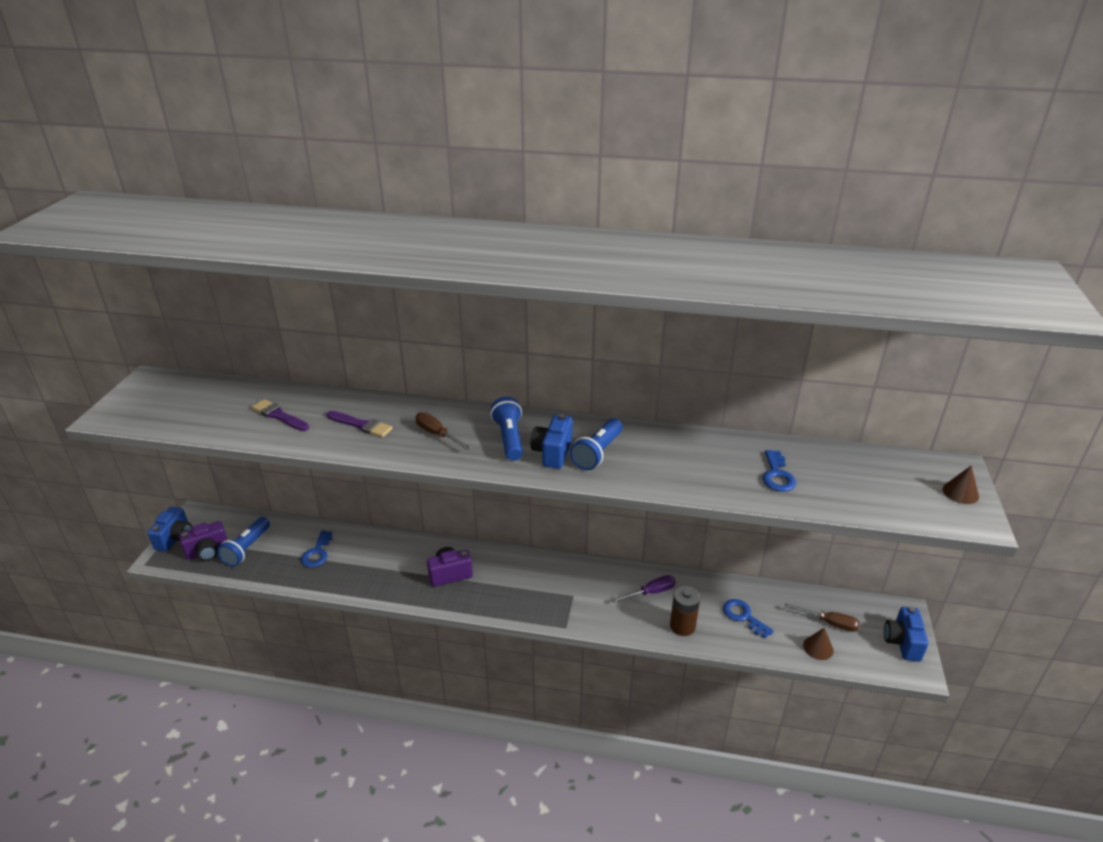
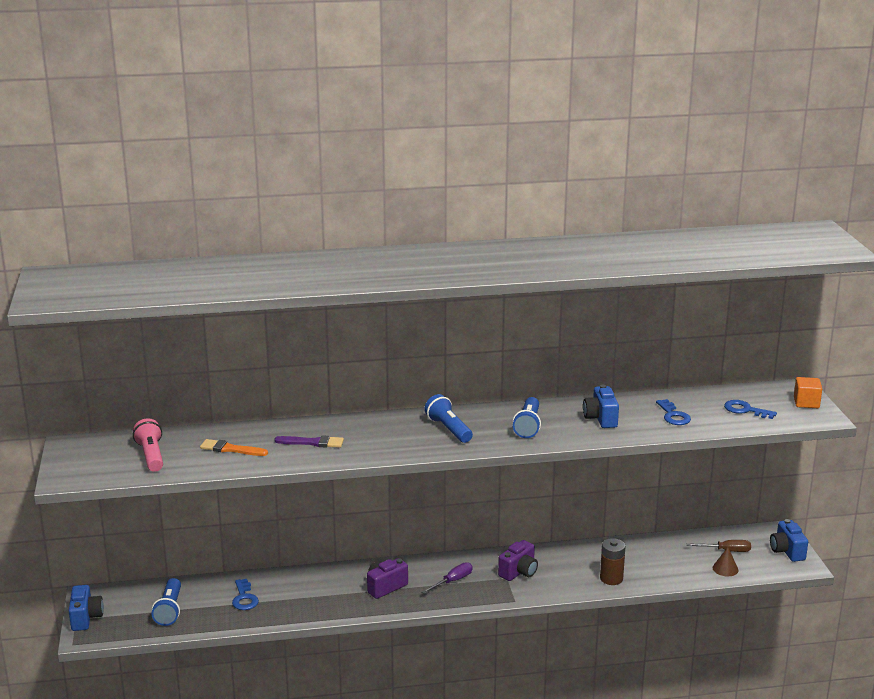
camera: 20 degrees left, 10 degrees down
purple camera [179,521,227,561] -> purple camera moved to [498,540,538,581]
purple brush [252,399,309,431] -> orange brush [200,439,268,456]
brown screwdriver [415,412,471,450] -> none
blue camera [531,414,573,469] -> blue camera moved to [583,385,619,428]
purple screwdriver [612,575,676,603] -> purple screwdriver moved to [422,562,472,594]
blue key [723,599,774,638] -> blue key moved to [724,400,777,419]
brown cone [943,466,979,504] -> orange cube [794,377,822,408]
none -> pink flashlight [133,418,163,472]

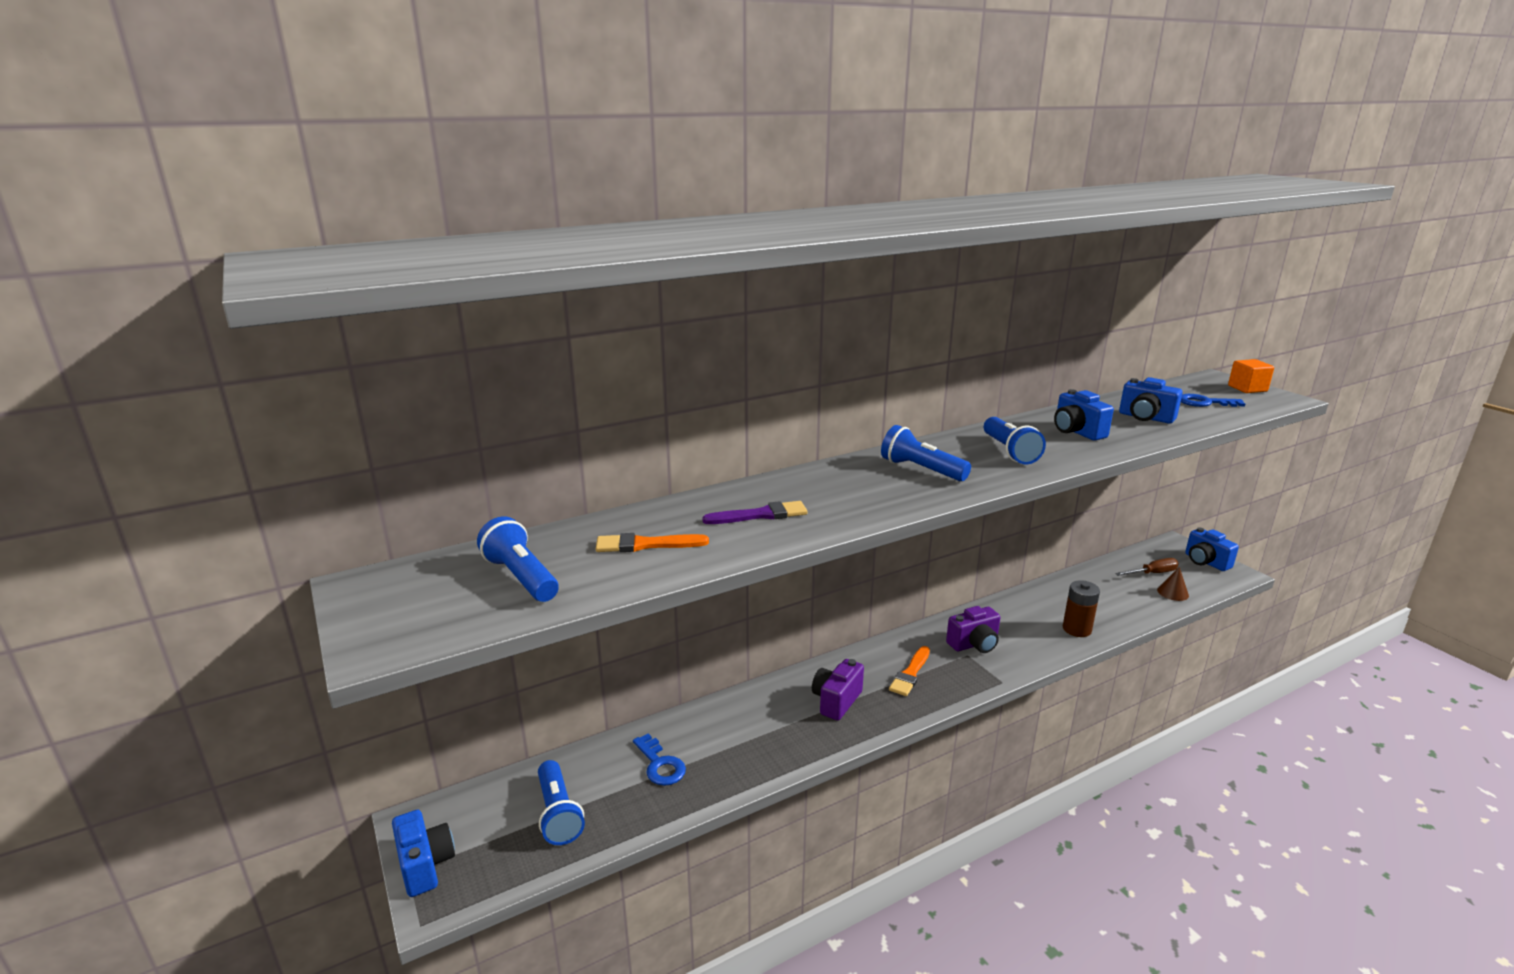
camera: 20 degrees left, 0 degrees up
pink flashlight [133,418,163,472] -> blue flashlight [477,516,559,602]
purple screwdriver [422,562,472,594] -> orange brush [889,646,930,696]
purple camera [498,540,538,581] -> purple camera turned 45 degrees clockwise [946,606,1000,653]
blue key [656,399,691,425] -> blue camera [1119,377,1183,424]

